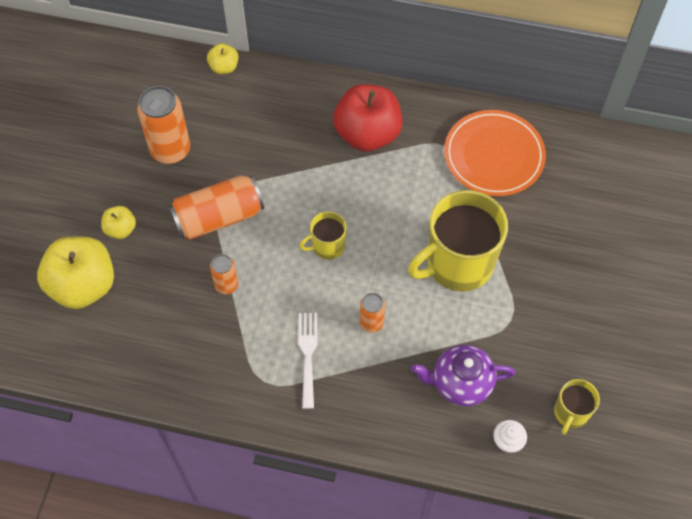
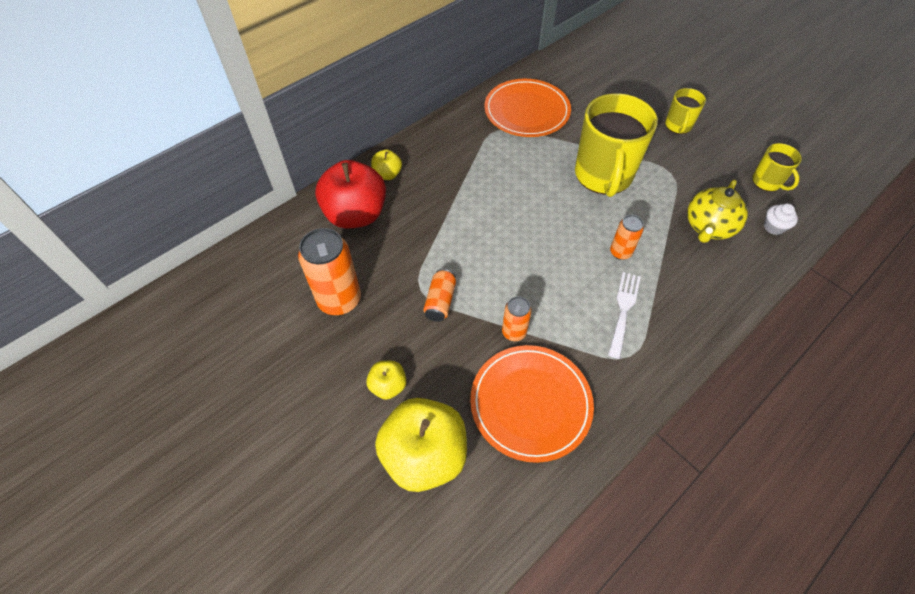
camera: 55 degrees left, 5 degrees down
orange can [169,175,264,240] -> orange can [423,269,456,322], size x0.54
yellow apple [207,43,238,74] -> yellow apple moved to [371,149,402,180]
yellow mug [299,211,347,260] -> yellow mug moved to [665,88,706,134]
white fork [299,313,318,409] -> white fork turned 75 degrees clockwise [608,272,641,359]
red apple [333,84,402,152] -> red apple moved to [315,160,386,228]
purple teapot [411,345,515,406] -> yellow teapot [687,180,748,243]
none -> orange plate [470,345,594,463]

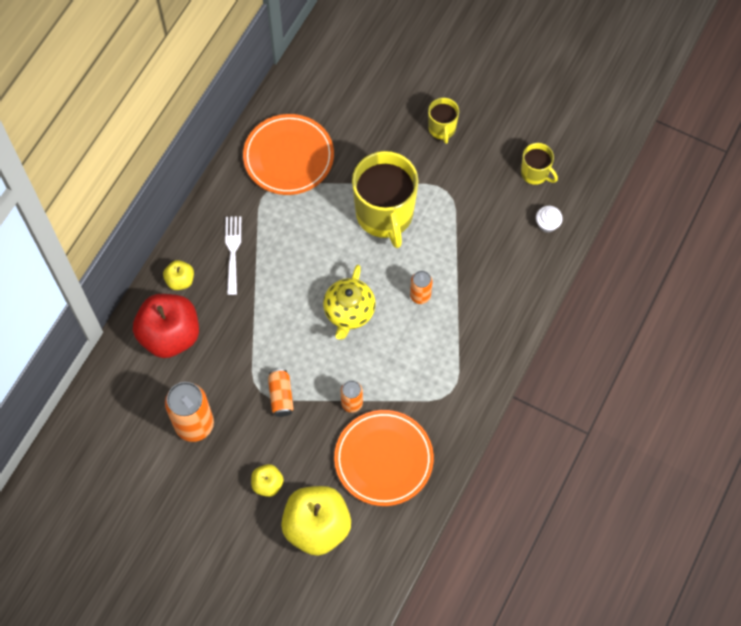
camera: 20 degrees left, 10 degrees up
white fork [608,272,641,359] -> white fork moved to [225,216,241,295]
yellow teapot [687,180,748,243] -> yellow teapot moved to [323,265,376,340]

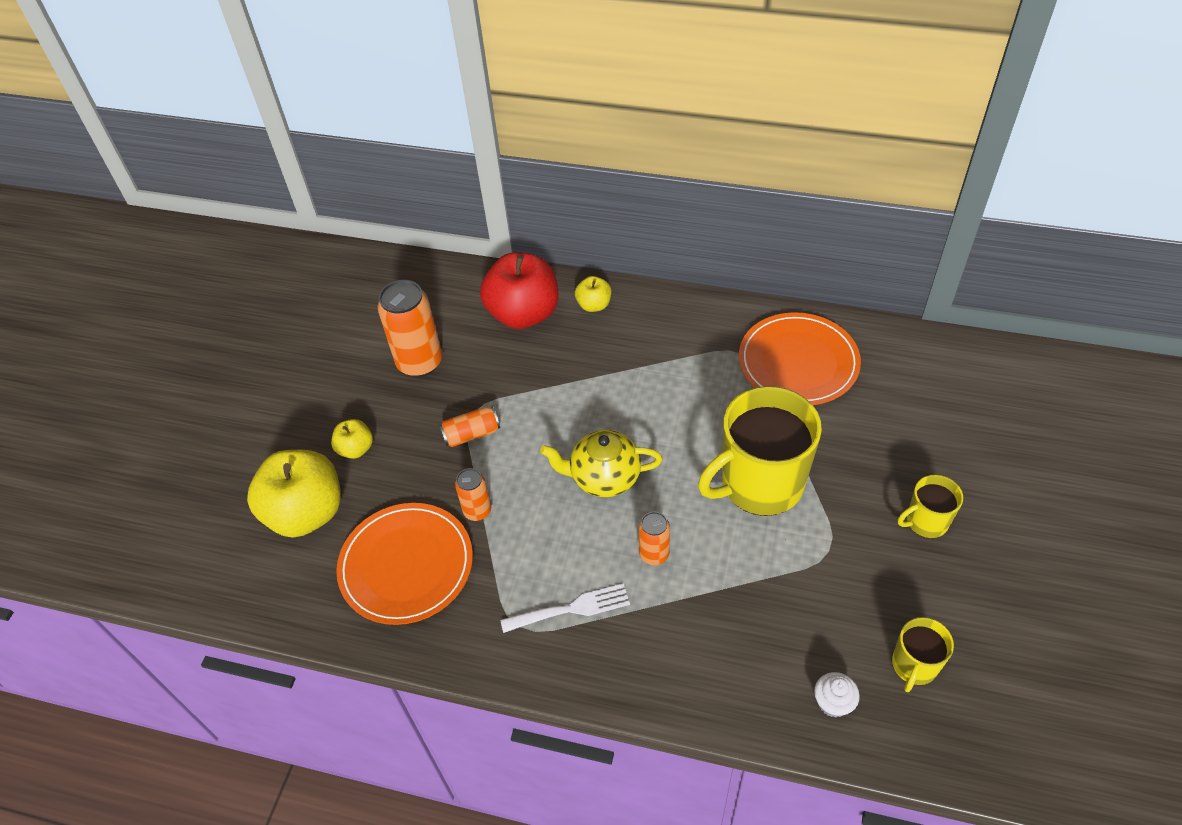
camera: 80 degrees right, 15 degrees down
white fork [225,216,241,295] -> white fork moved to [500,583,630,633]

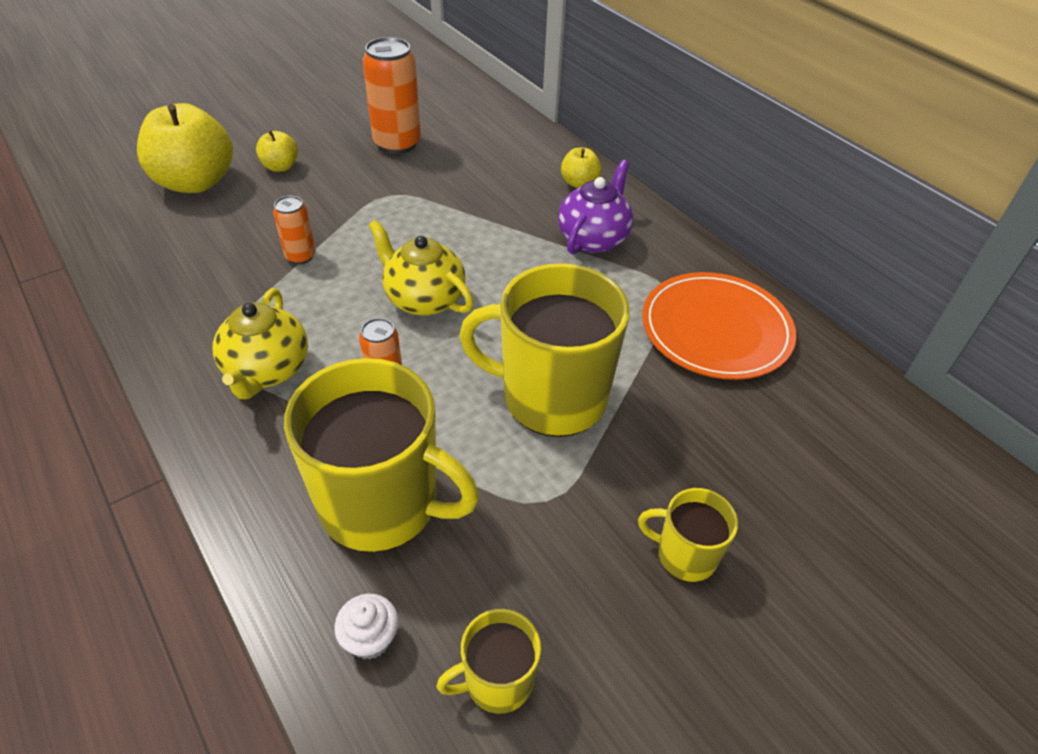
camera: 35 degrees right, 5 degrees down
orange plate [336,503,473,625] -> none
orange can [439,406,500,447] -> none
red apple [480,253,558,329] -> none
white fork [500,583,630,633] -> yellow teapot [213,288,308,399]
none -> yellow mug [284,358,479,552]
none -> purple teapot [558,160,633,254]

